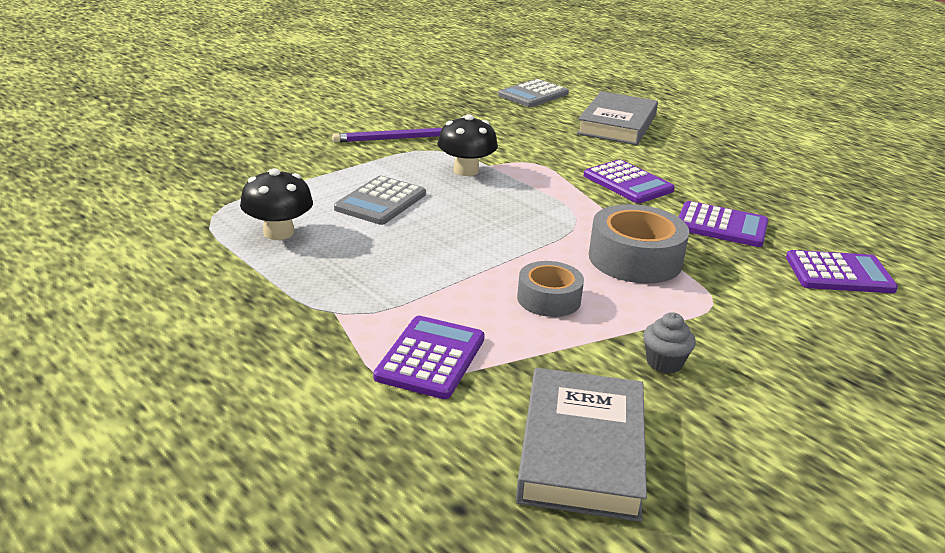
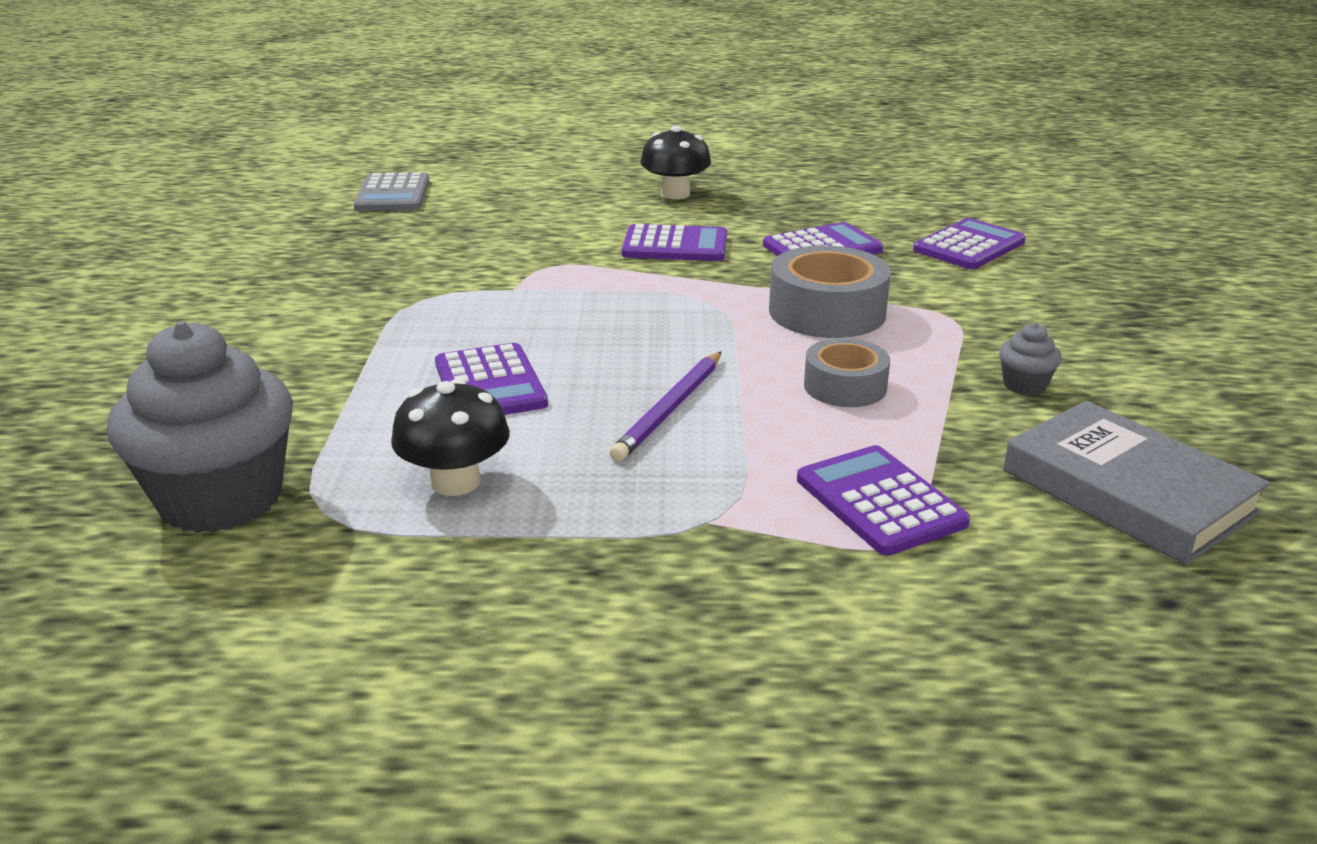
camera: 45 degrees left, 0 degrees up
purple pencil [332,128,442,143] -> purple pencil moved to [610,352,721,461]
grey calculator [334,176,426,225] -> purple calculator [435,343,548,415]
black mushroom [437,114,498,176] -> black mushroom moved to [640,125,711,199]
grey book [577,91,658,145] -> none
none -> grey cupcake [107,321,293,533]

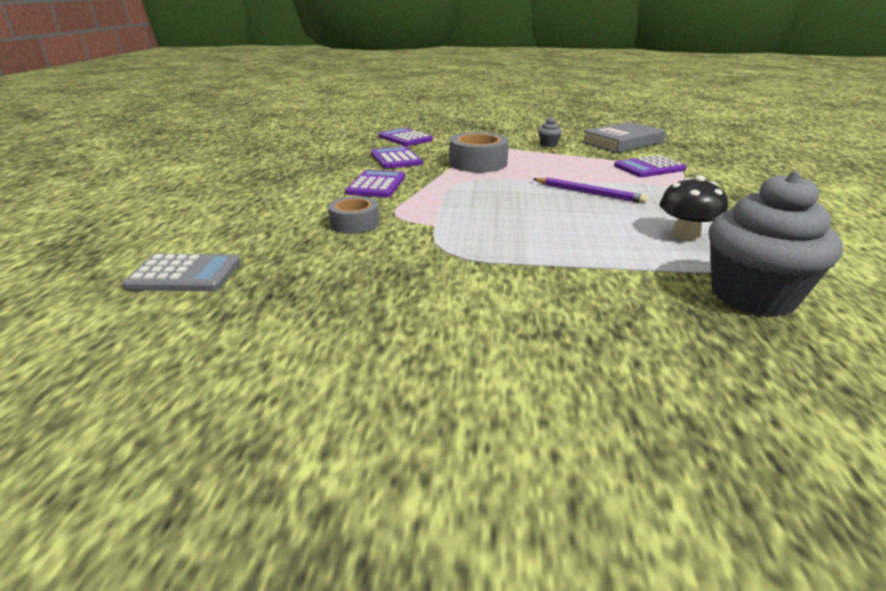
camera: 85 degrees left, 0 degrees up
purple calculator [435,343,548,415] -> none
black mushroom [640,125,711,199] -> none
grey tape [804,338,890,407] -> grey tape moved to [328,196,379,234]

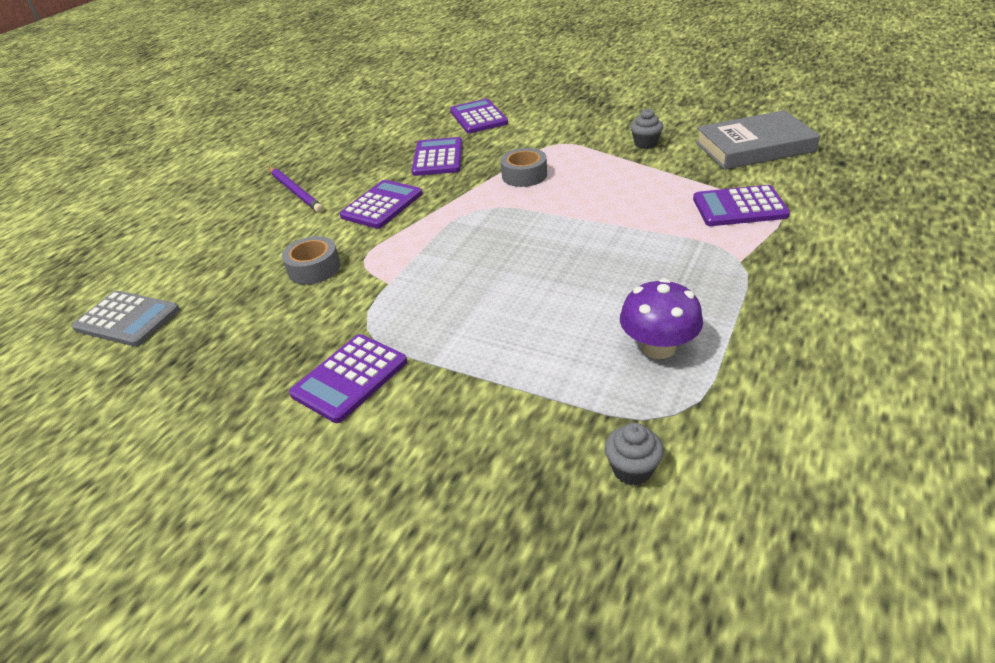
camera: 25 degrees right, 10 degrees up
grey tape [449,132,509,172] -> grey tape [500,148,547,187], size x0.63
purple pencil [533,178,648,203] -> purple pencil moved to [269,167,324,213]
black mushroom [660,175,728,240] -> purple mushroom [620,278,703,359]
grey cupcake [709,171,843,317] -> grey cupcake [605,423,664,486], size x0.42
none -> purple calculator [289,334,407,423]

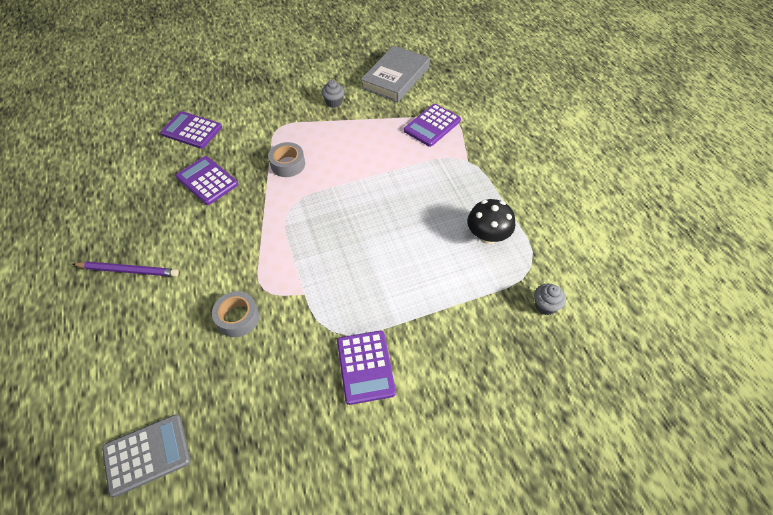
camera: 50 degrees left, 15 degrees up
purple calculator [339,180,422,229] -> none
purple mushroom [620,278,703,359] -> black mushroom [467,199,515,244]

